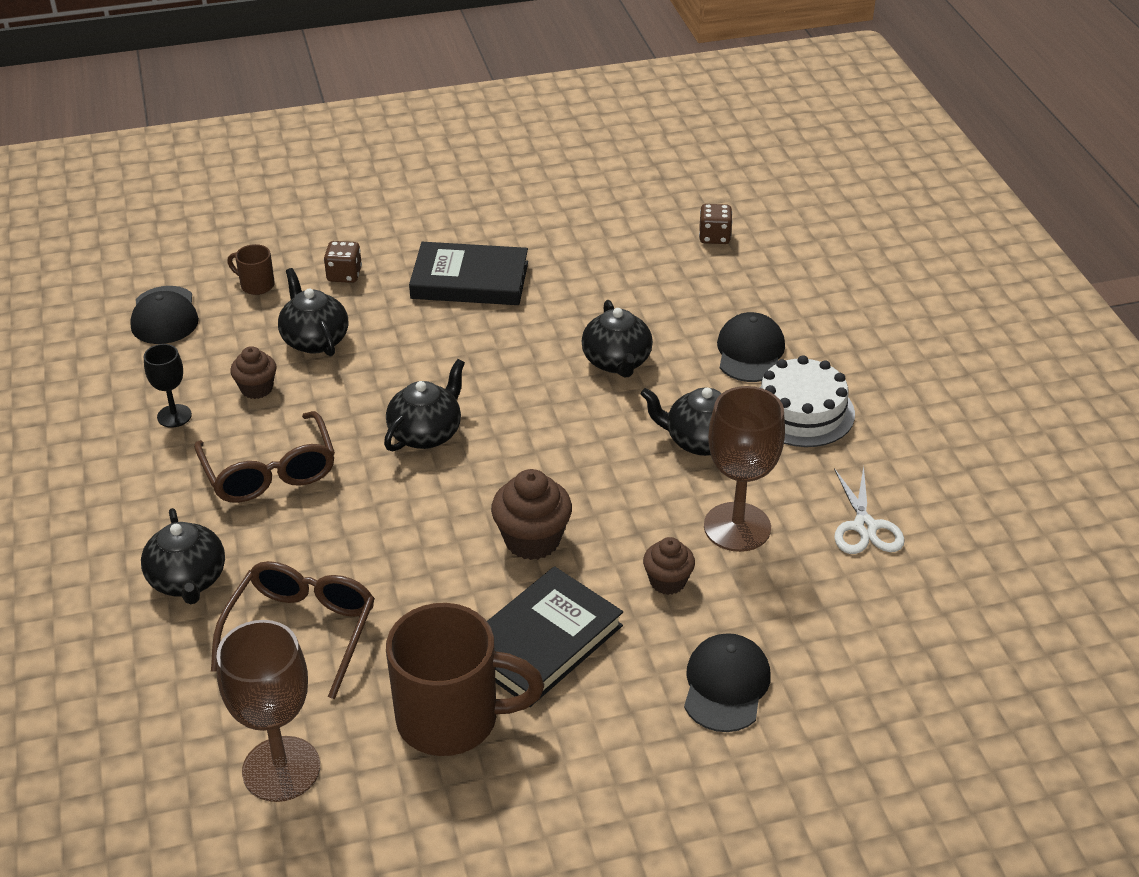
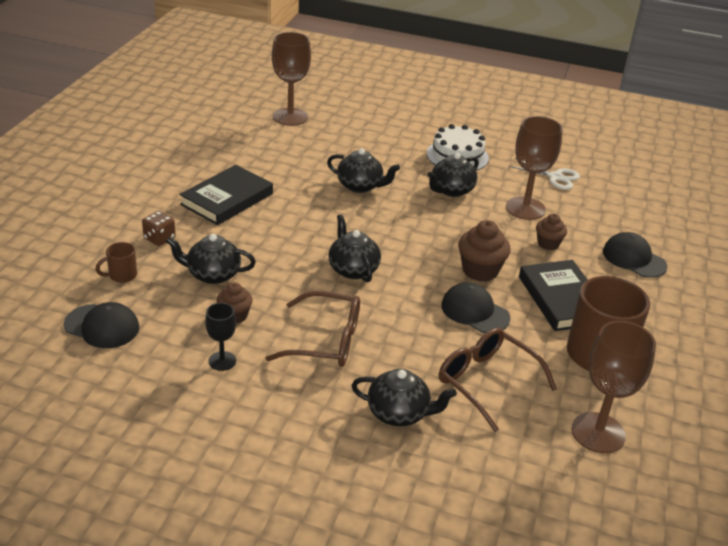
camera: 60 degrees left, 5 degrees down
brown dice [699,204,732,244] -> brown goblet [272,32,311,126]
black cap [717,312,785,382] -> black cap moved to [441,282,510,333]

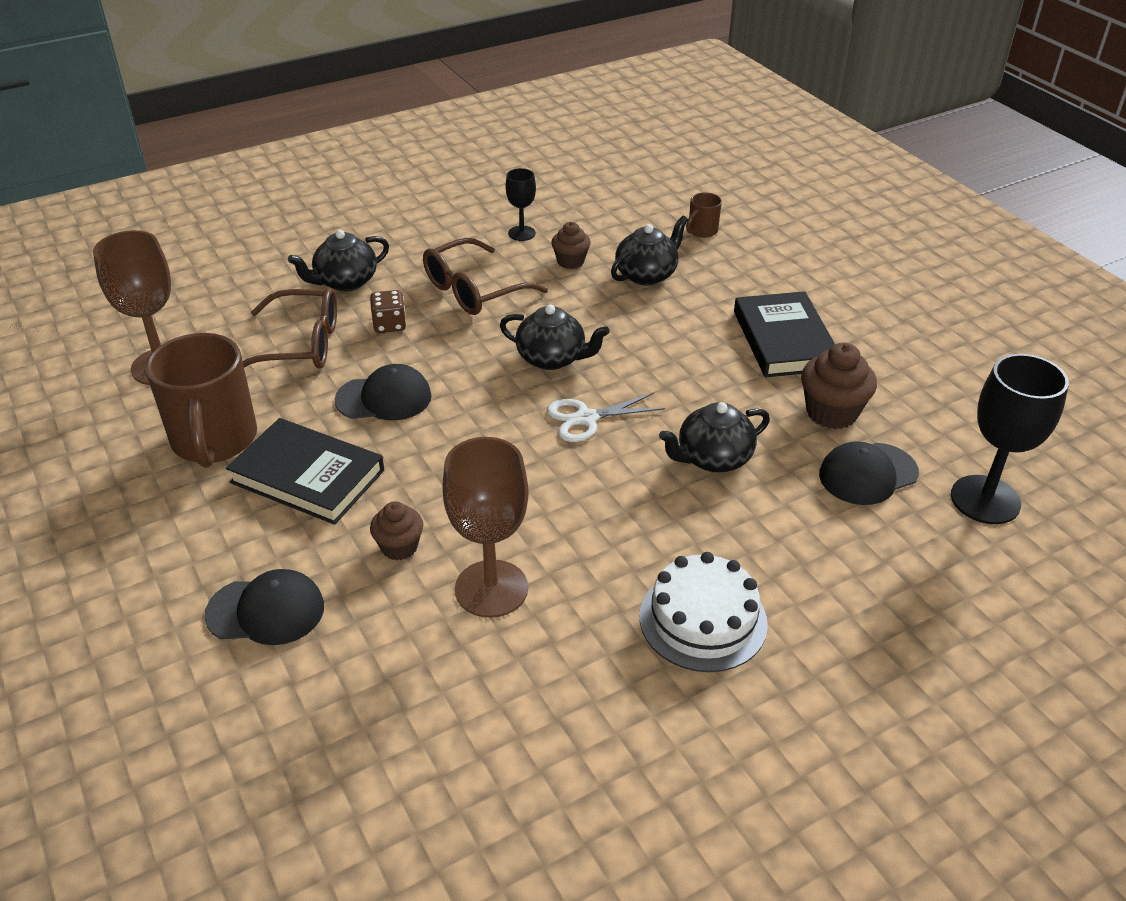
camera: 135 degrees right, 5 degrees up
black cap [64,302,139,348] -> black cap moved to [819,441,919,505]
brown mug [95,242,137,283] -> brown mug turned 150 degrees counterclockwise [686,192,722,238]
brown dice [142,211,176,246] -> brown dice moved to [370,290,406,333]
brown goblet [272,32,311,126] -> black goblet [951,354,1069,524]
black teapot [427,153,479,197] -> none
brown cupcake [458,220,511,282] -> brown cupcake moved to [801,343,877,429]
white scissors [509,158,580,190] -> white scissors moved to [547,393,665,442]

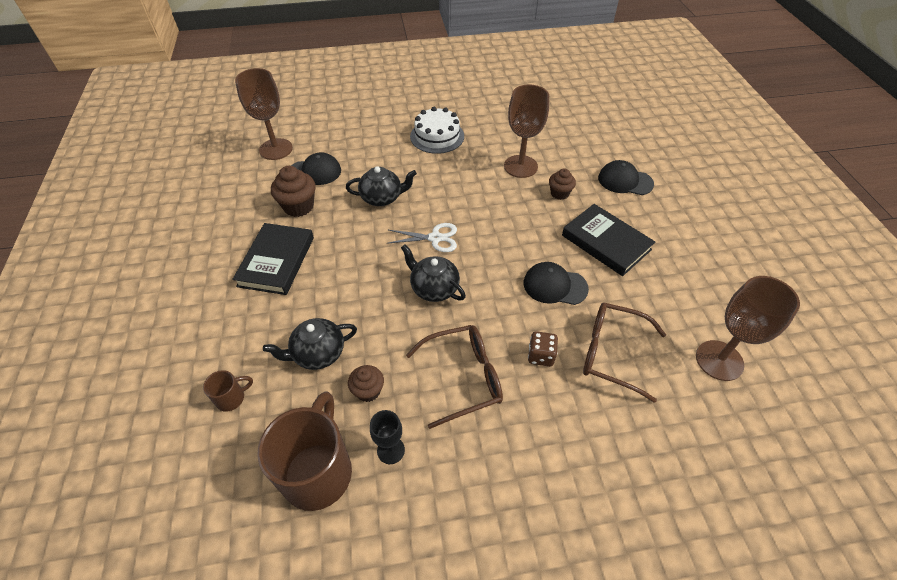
camera: 160 degrees left, 10 degrees up
brown mug [146,333,257,468] -> brown mug moved to [257,391,352,511]
black teapot [288,230,389,291] -> none
black goblet [951,354,1069,524] -> brown goblet [235,68,293,160]

